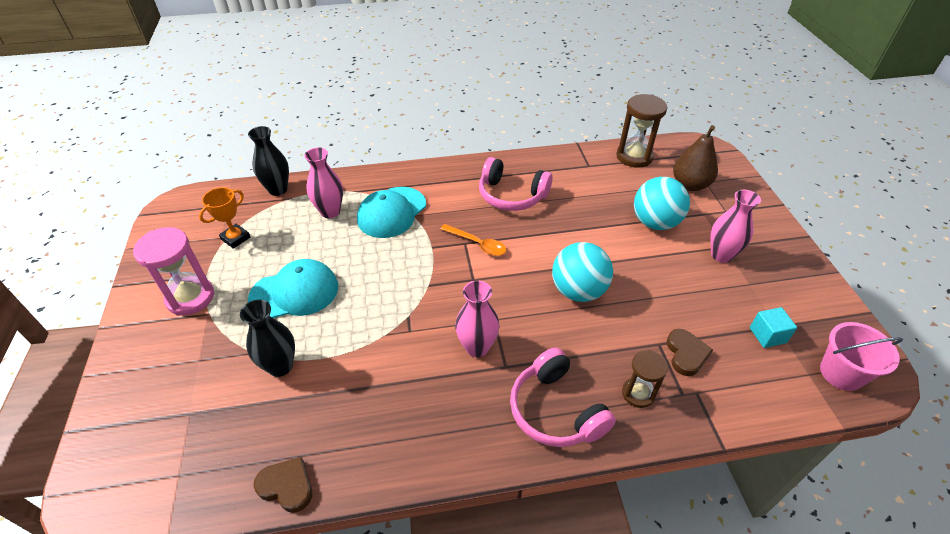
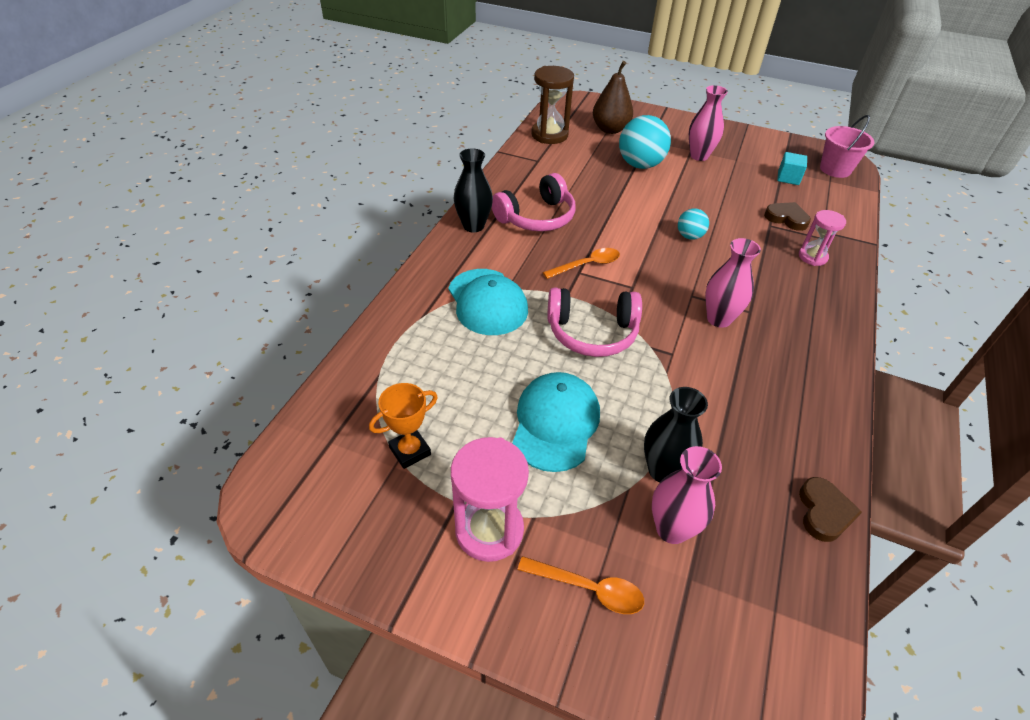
camera: 60 degrees left, 0 degrees up
orange trophy [199,187,250,249] -> orange trophy turned 75 degrees clockwise [369,383,438,469]
black vase [248,126,289,196] -> black vase moved to [453,148,493,232]
brown heart [254,457,312,513] -> brown heart turned 135 degrees clockwise [799,477,862,542]
pink vase [304,148,343,218] -> pink vase moved to [652,446,722,544]
pink headphones [510,348,616,447] -> pink headphones moved to [547,288,642,357]
turquoise ball [552,242,613,302] -> turquoise ball [678,208,709,240], size x0.53
brown hourglass [622,350,668,408] -> pink hourglass [799,210,846,266]
none -> orange spoon [518,556,644,614]

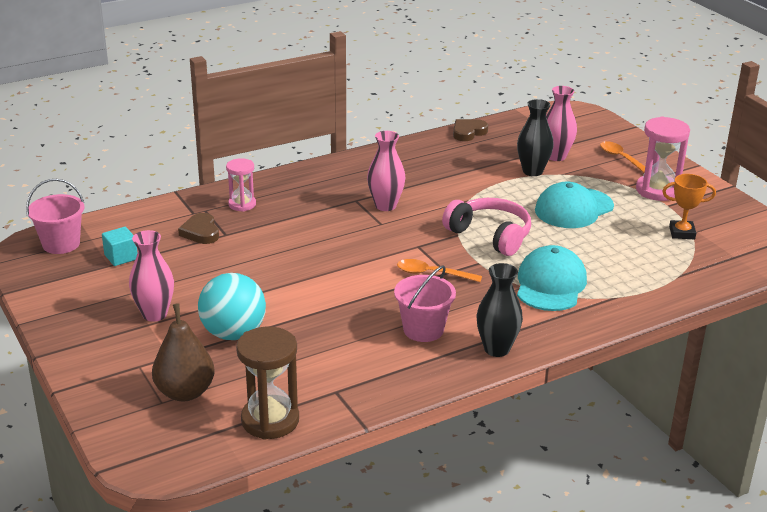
camera: 140 degrees left, 15 degrees down
pink headphones [492,173,576,231] -> pink bucket [394,265,456,342]
turquoise ball [678,208,709,240] -> none

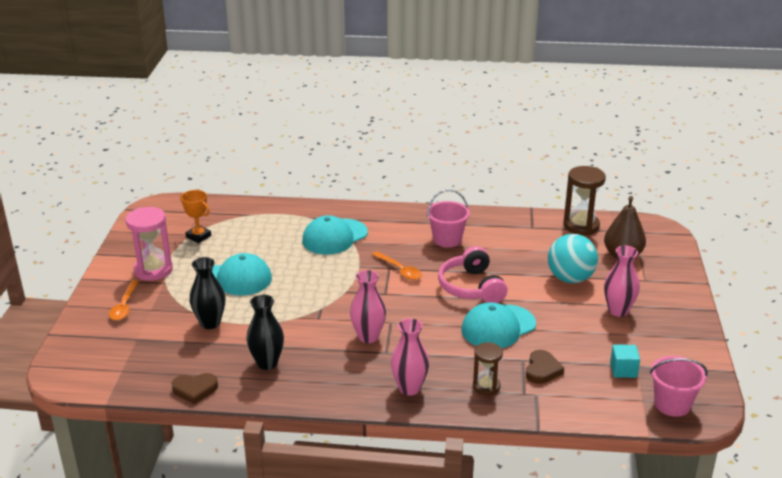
camera: 145 degrees left, 0 degrees up
pink hourglass [226,158,256,212] -> brown hourglass [473,342,503,395]
pink headphones [442,198,531,256] -> pink headphones moved to [438,246,508,303]
black vase [476,263,523,357] -> black vase moved to [246,295,284,370]
pink vase [546,86,577,161] -> pink vase moved to [391,318,429,396]
none -> turquoise cap [462,302,536,348]

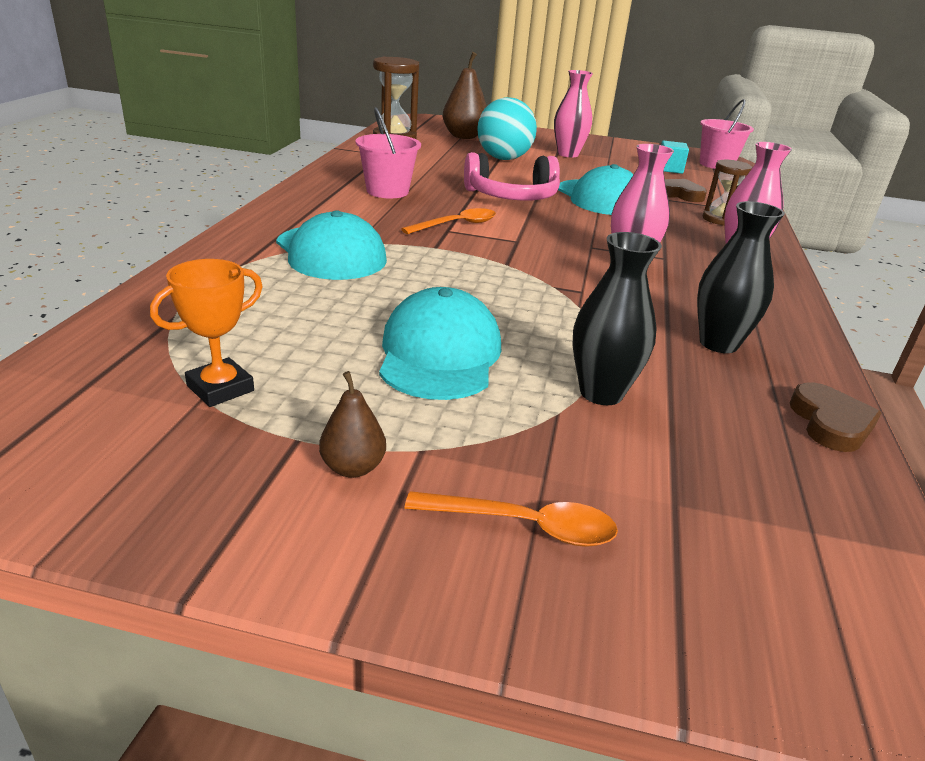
camera: 85 degrees left, 0 degrees up
pink hourglass [125,207,173,281] -> brown pear [319,371,386,478]

